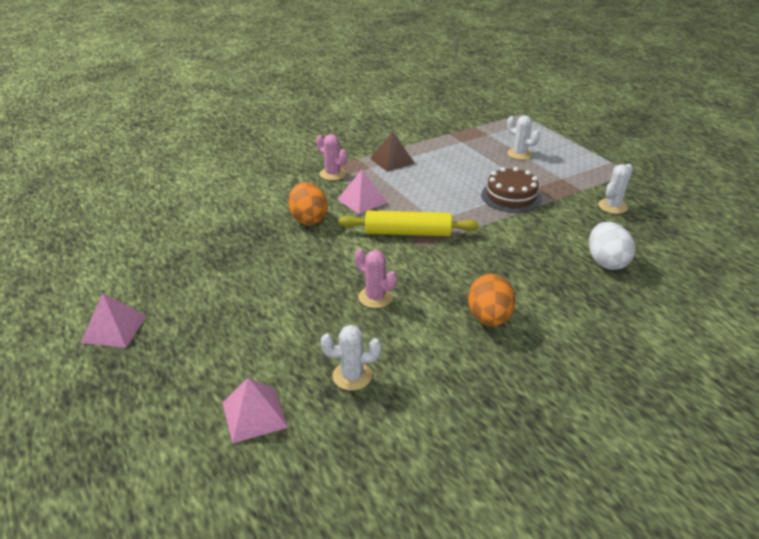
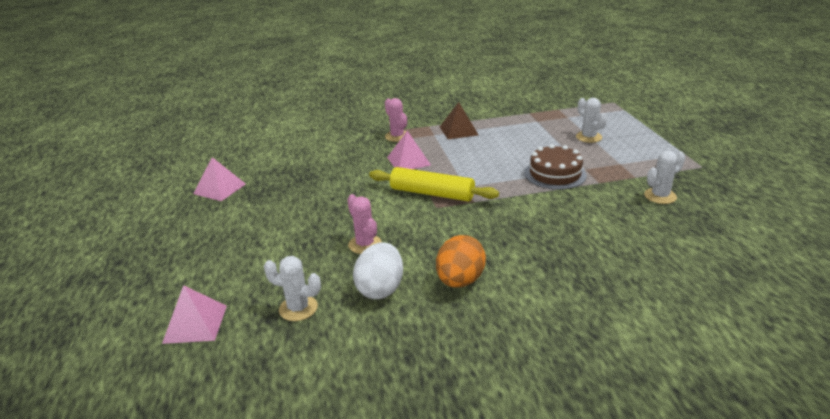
camera: 20 degrees right, 5 degrees down
pink pyramid [80,294,146,348] -> pink pyramid moved to [193,157,246,201]
orange egg [288,182,328,225] -> none
white egg [589,222,635,270] -> white egg moved to [353,242,403,299]

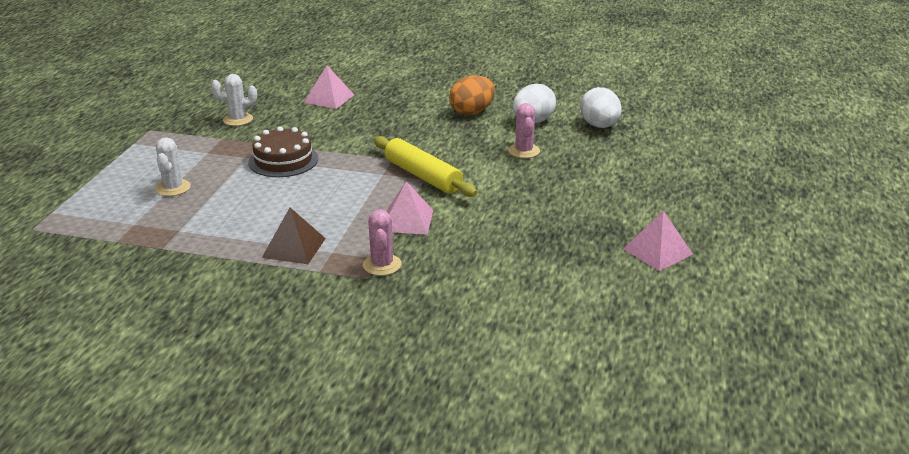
camera: 155 degrees left, 0 degrees up
pink pyramid [162,285,227,344] -> pink pyramid moved to [304,66,354,109]
white cactus [264,256,321,321] -> white egg [580,87,621,128]

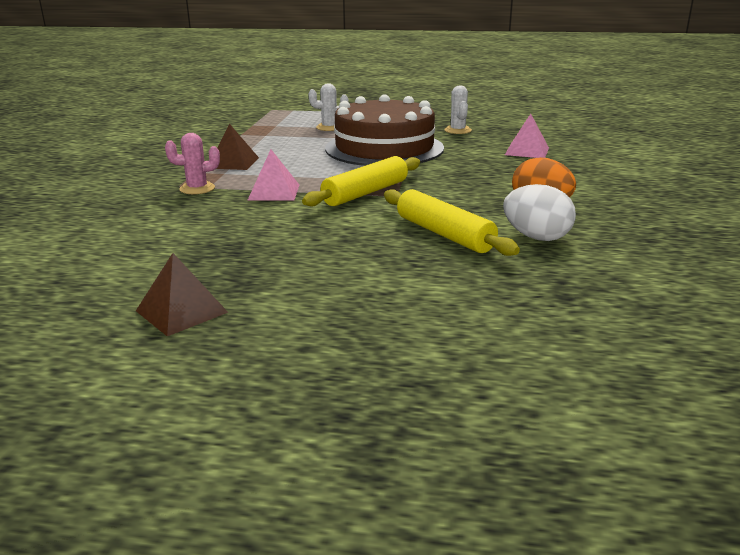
camera: 85 degrees right, 5 degrees down
brown cake [248,126,318,177] -> brown cake [325,94,444,166], size x1.87
pink cactus [508,103,540,158] -> yellow rolling pin [384,189,520,256]
white egg [580,87,621,128] -> none
pink pyramid [623,211,693,271] -> brown pyramid [136,253,228,336]

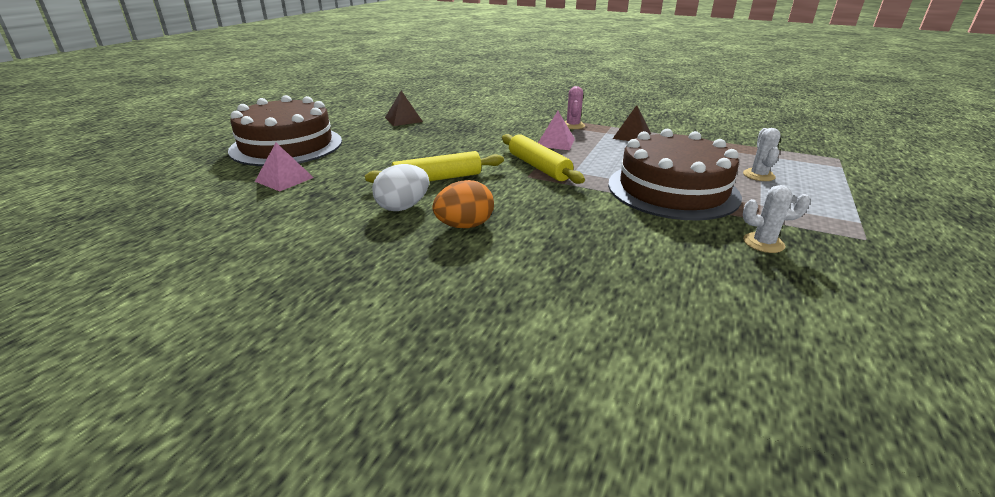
camera: 105 degrees right, 5 degrees up
pink pyramid [505,114,549,158] -> pink pyramid moved to [255,143,314,192]
none -> brown cake [228,95,342,166]

